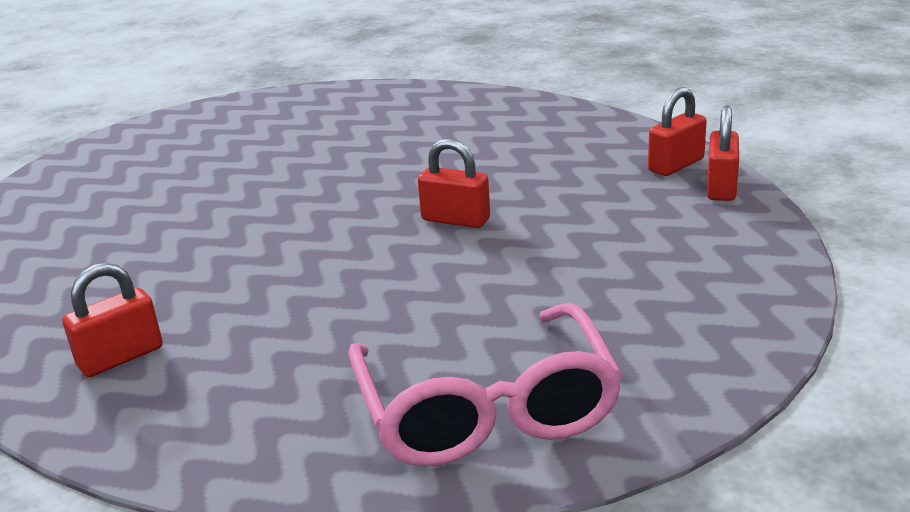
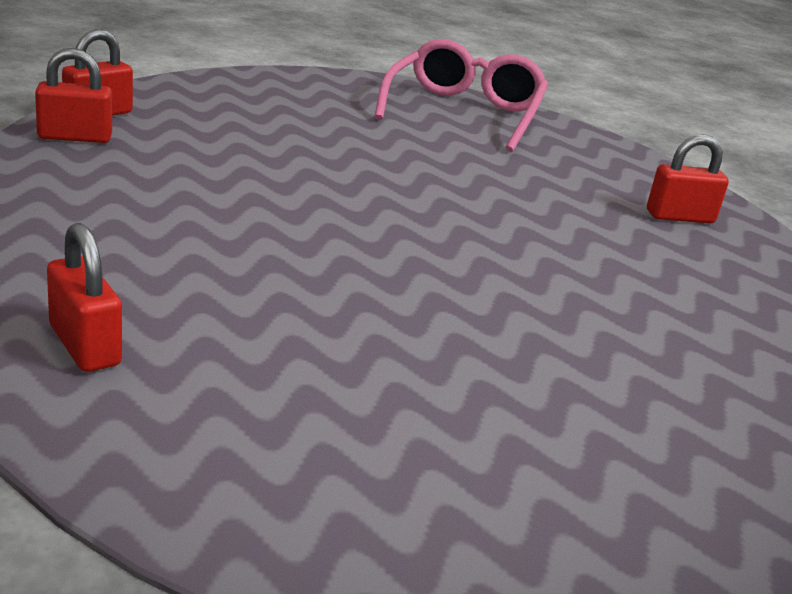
camera: 155 degrees left, 0 degrees up
red padlock [418,138,490,228] -> red padlock moved to [47,223,122,372]

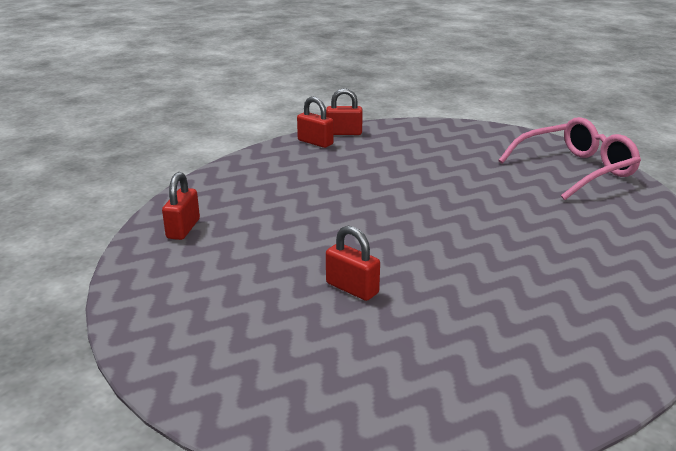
camera: 50 degrees right, 0 degrees up
red padlock [647,134,729,224] -> red padlock moved to [326,226,380,301]

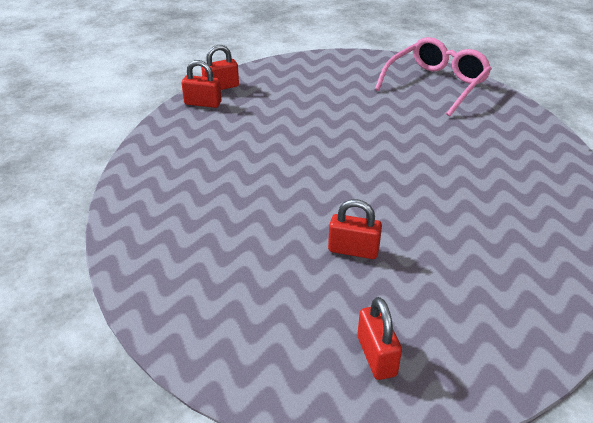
camera: 25 degrees left, 10 degrees up
red padlock [162,172,200,240] -> red padlock moved to [357,297,402,380]

